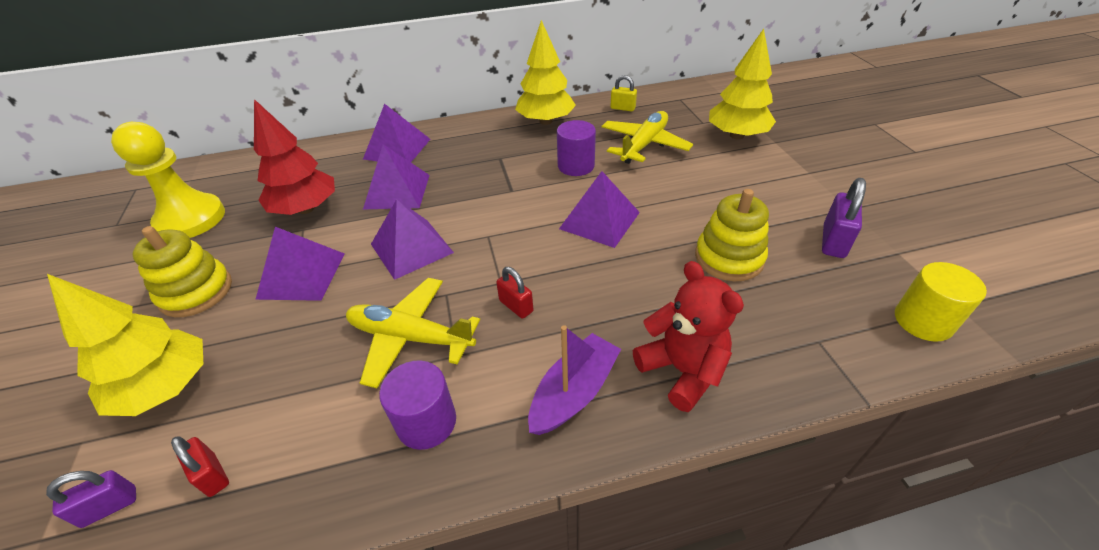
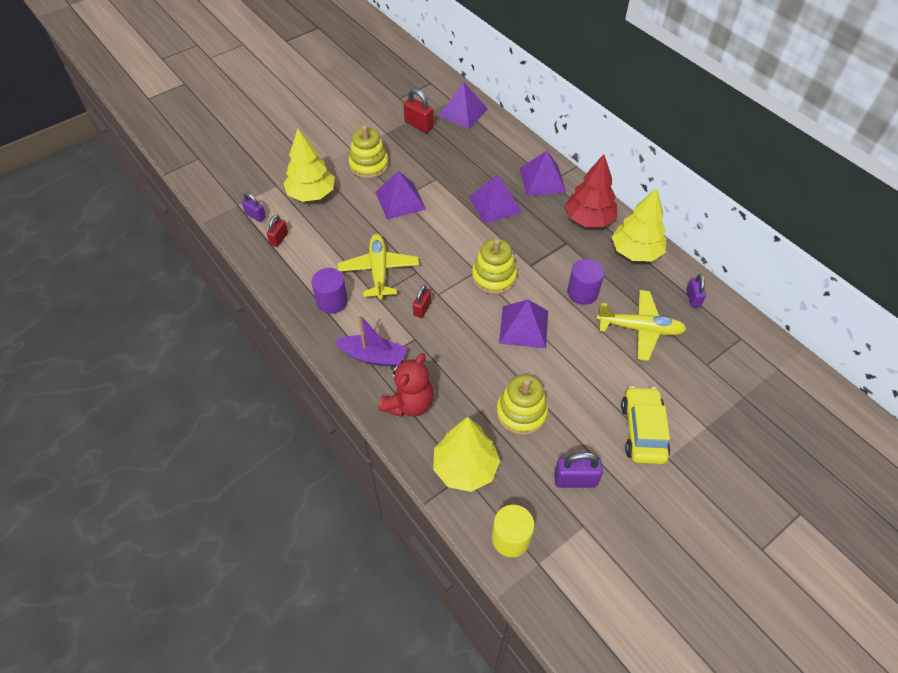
camera: 65 degrees right, 10 degrees up
yellow pawn [111,122,225,238] -> red padlock [403,89,434,133]
red tree [254,99,335,215] -> red tree moved to [565,154,617,227]
purple pyramid [371,199,454,280] -> purple pyramid moved to [438,82,488,129]
yellow padlock [610,75,637,111] -> purple padlock [686,274,706,307]
yellow tree [709,29,776,140] -> yellow tree moved to [433,417,500,492]
none -> yellow stacking toy [472,239,517,294]
none -> yellow car [621,386,670,464]

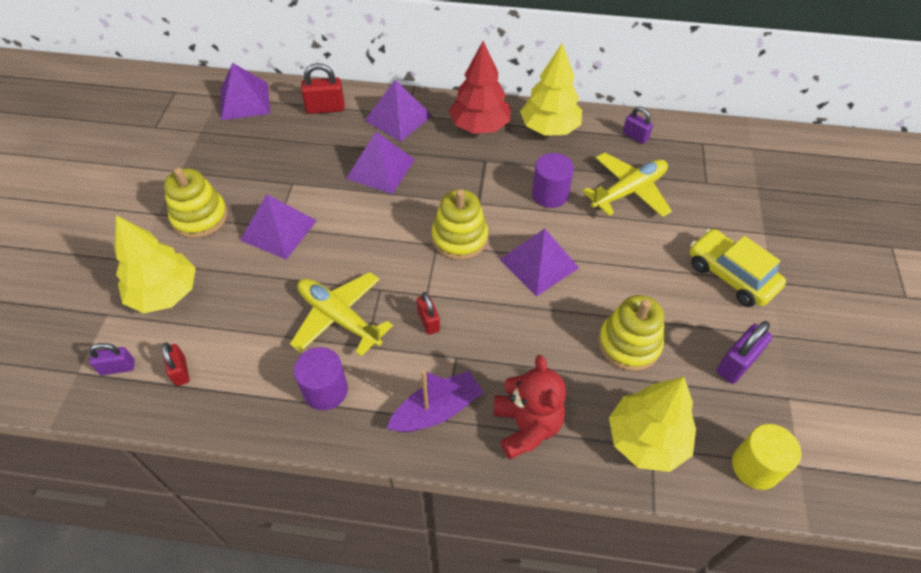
camera: 45 degrees left, 0 degrees up
red padlock [403,89,434,133] -> red padlock moved to [301,63,345,114]

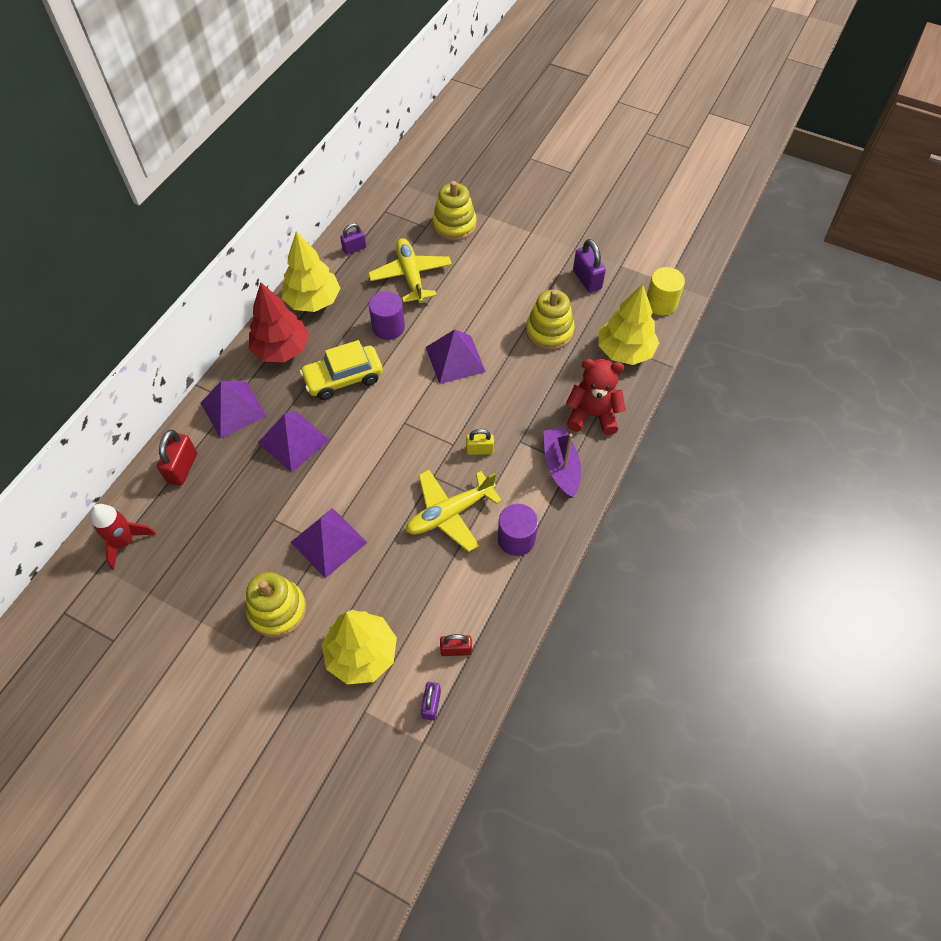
camera: 70 degrees left, 5 degrees up
purple pyramid [221,63,270,120] -> red rocket [90,504,156,569]
red padlock [417,292,440,335] -> yellow padlock [466,429,494,455]
yellow stacking toy [432,189,488,260] -> yellow stacking toy moved to [432,181,477,241]
yellow car [690,229,786,307] -> yellow car moved to [300,340,383,400]

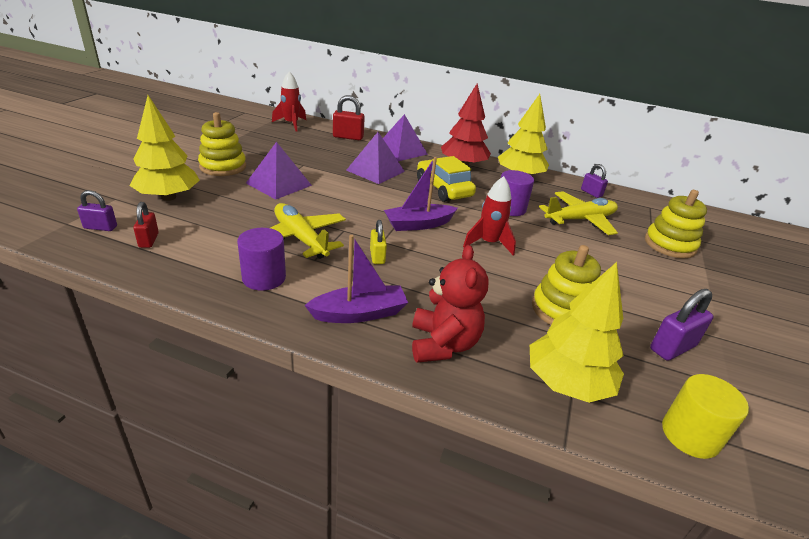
camera: 80 degrees right, 25 degrees down
purple pyramid [426,329,486,384] -> red rocket [463,176,516,256]
none -> purple boat [384,157,458,231]

